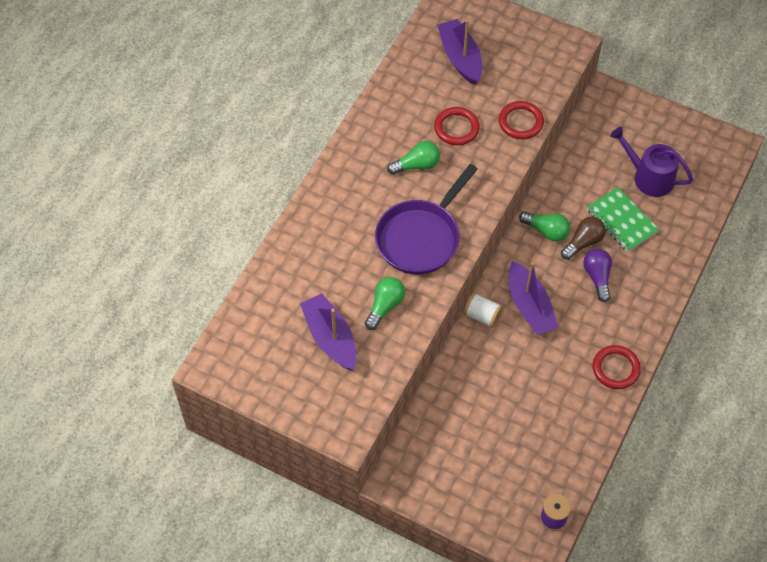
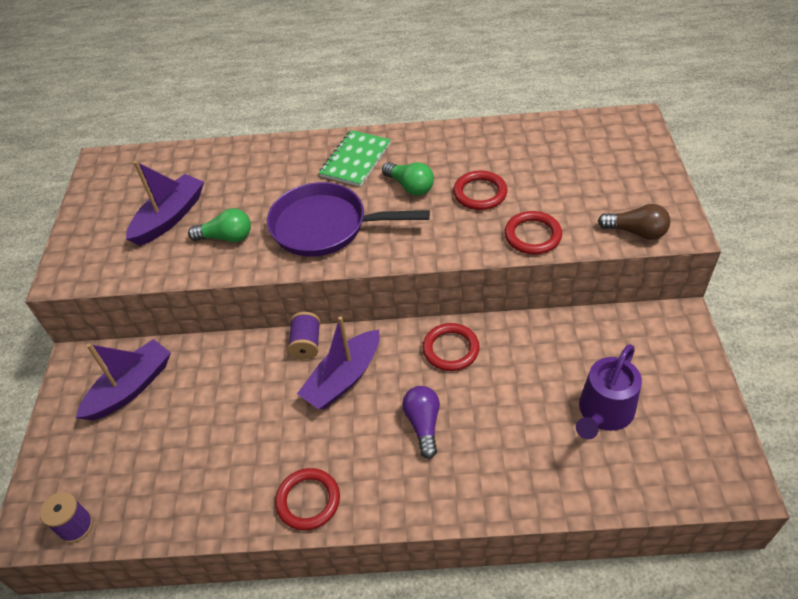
camera: 65 degrees right, 10 degrees down
purple boat [437,19,482,85] -> purple boat moved to [76,339,171,421]
white spool [464,292,503,328] -> purple spool [288,312,320,360]
green light bulb [519,211,570,242] -> red ring [422,323,480,371]
brown light bulb [561,216,606,260] -> brown light bulb moved to [598,204,670,240]
purple light bulb [583,249,612,302] -> purple light bulb turned 60 degrees counterclockwise [402,386,440,459]
green notebook [587,187,659,252] -> green notebook moved to [319,130,391,187]
purple watering can [610,127,693,197] -> purple watering can turned 150 degrees counterclockwise [576,344,642,439]

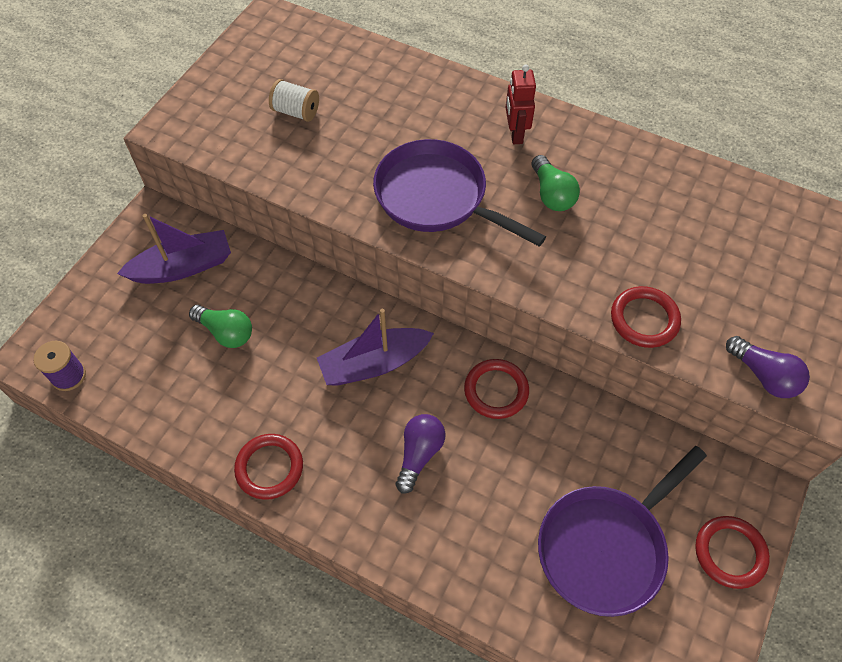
camera: 25 degrees right, 10 degrees up
purple boat [126,161,204,246] -> white spool [269,79,319,122]
green light bulb [188,208,251,242] -> green light bulb moved to [189,305,252,348]
purple spool [288,312,320,360] -> none
green notebook [319,130,391,187] -> red robot [505,65,536,144]
red ring [453,171,507,210] -> red ring moved to [695,516,770,589]
purple watering can [576,344,642,439] -> purple pan [538,446,707,617]
brown light bulb [598,204,670,240] -> purple light bulb [726,336,810,398]

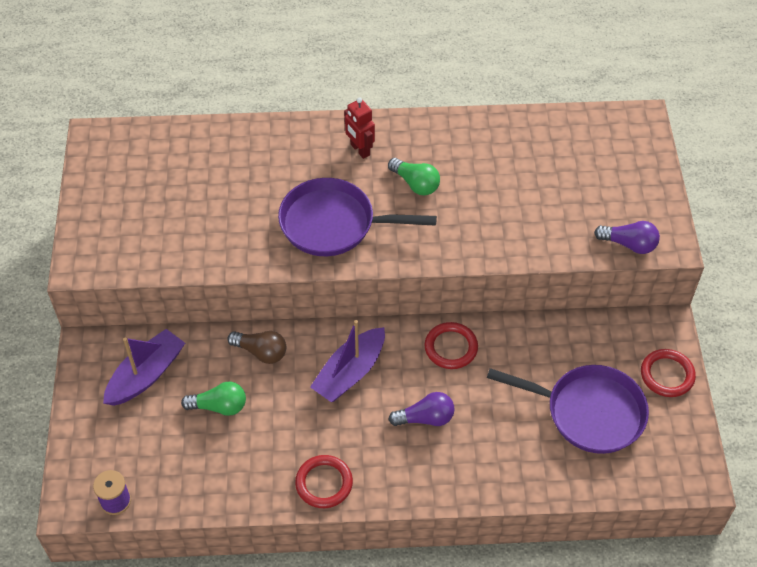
camera: 30 degrees left, 5 degrees down
white spool [269,79,319,122] -> none
purple light bulb [396,414,445,493] -> purple light bulb turned 90 degrees clockwise [388,392,455,426]
purple pan [538,446,707,617] -> purple pan turned 90 degrees counterclockwise [487,365,649,454]
red ring [611,286,681,348] -> none
none -> brown light bulb [227,331,286,364]

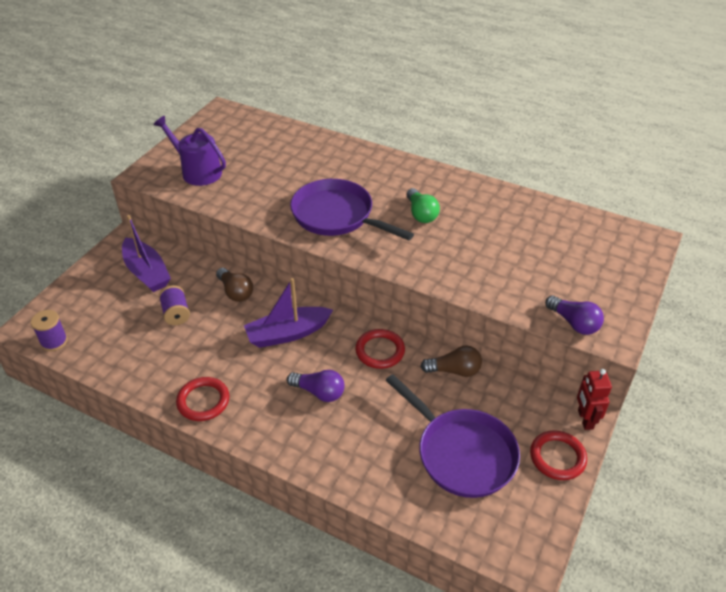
camera: 30 degrees right, 10 degrees down
purple boat [103,329,185,406] -> purple boat turned 75 degrees clockwise [122,215,171,292]
green light bulb [181,382,246,416] -> purple spool [159,285,190,325]
red robot [344,97,375,159] -> red robot moved to [577,369,612,430]
none -> purple watering can [153,116,226,186]
none -> brown light bulb [420,345,482,377]

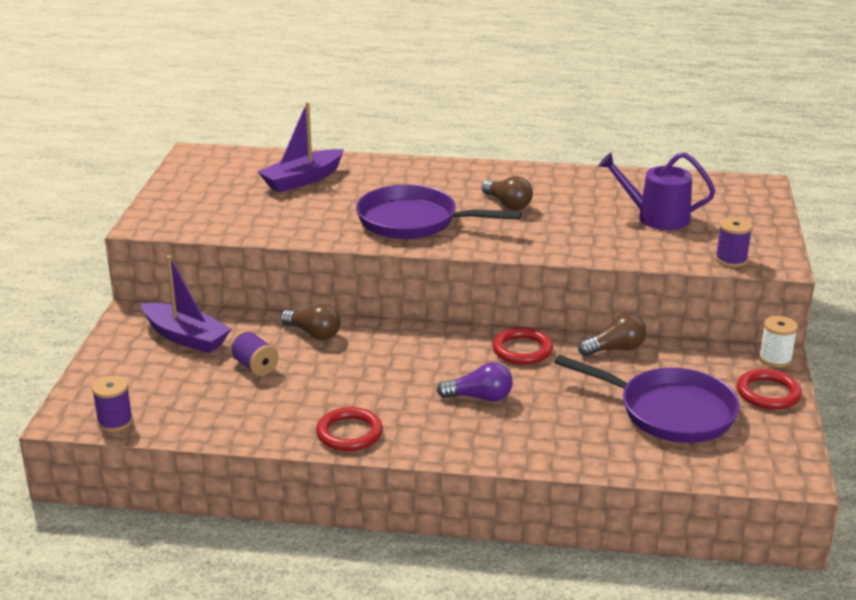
camera: 20 degrees left, 15 degrees down
purple watering can [153,116,226,186] -> purple watering can moved to [598,152,715,230]
purple boat [244,278,333,348] -> purple boat moved to [258,102,344,192]
green light bulb [407,188,440,223] -> brown light bulb [481,176,533,210]
purple light bulb [545,295,604,335] -> purple spool [715,217,753,267]
red robot [577,369,612,430] -> white spool [759,316,798,368]

